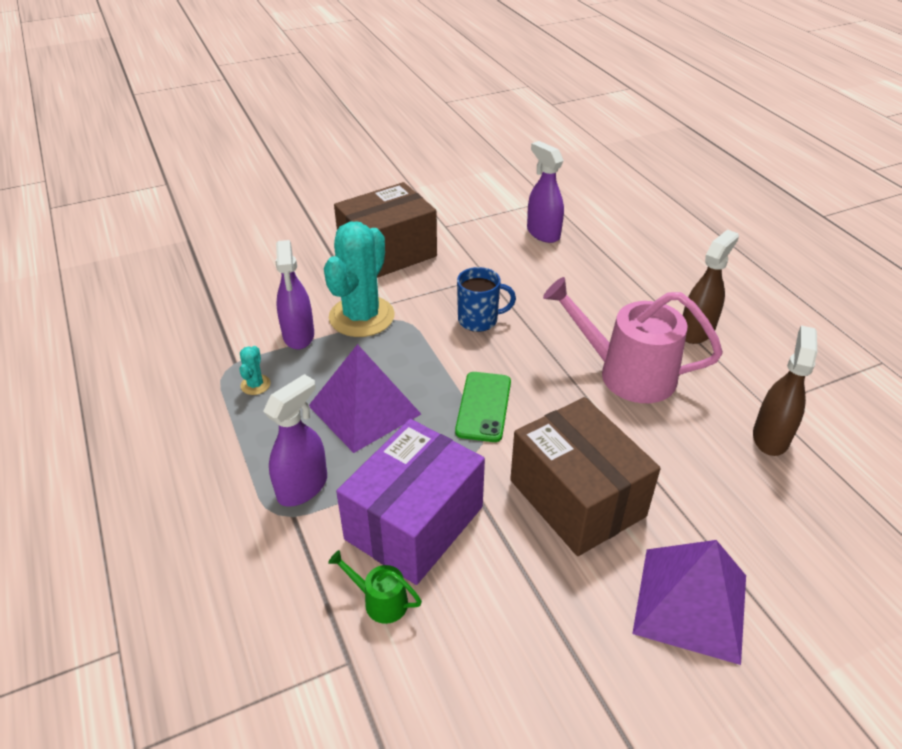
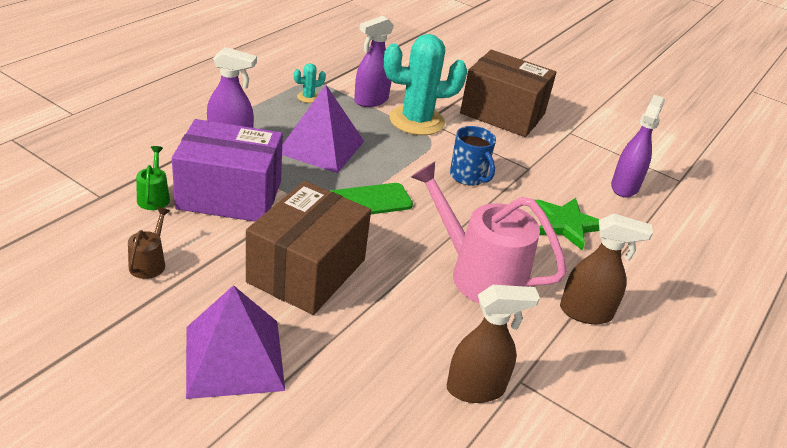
camera: 55 degrees right, 5 degrees down
pink watering can [543,277,723,403] -> pink watering can turned 45 degrees counterclockwise [411,161,567,304]
none -> brown watering can [128,207,170,279]
none -> green star [535,198,600,250]

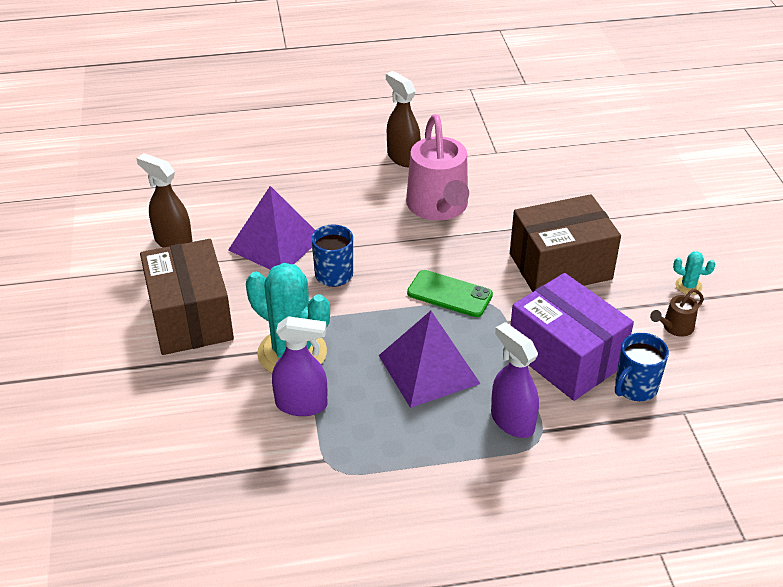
camera: 130 degrees left, 5 degrees up
green watering can [136,146,170,210] -> blue mug [615,333,669,401]
purple pyramid [186,285,285,399] -> purple pyramid moved to [228,186,316,270]
turquoise cactus [294,63,326,103] -> turquoise cactus moved to [673,251,715,295]
brown spray bottle [447,285,540,403] -> brown spray bottle moved to [136,153,193,248]
green star [535,198,600,250] -> none
purple spray bottle [611,95,665,197] -> none

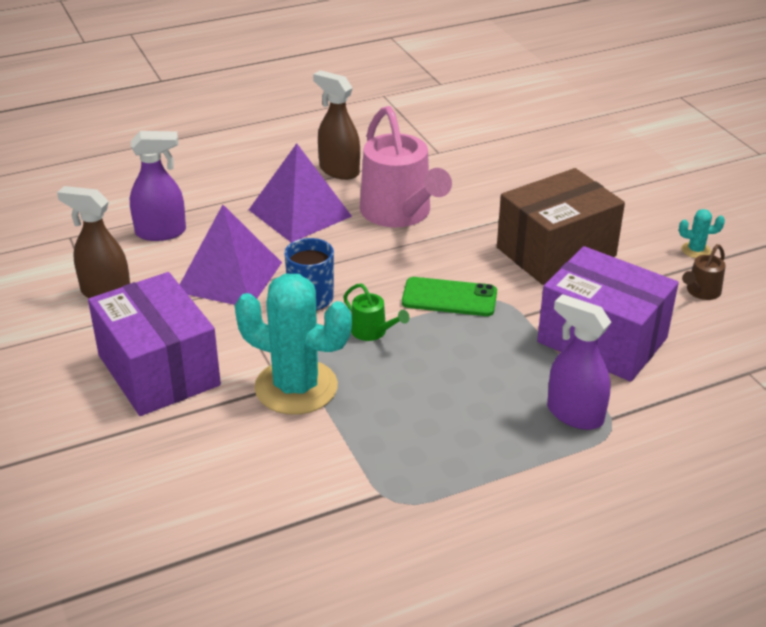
camera: 15 degrees left, 5 degrees down
brown box [140,239,234,355] -> purple box [88,272,221,416]
purple spray bottle [272,316,327,416] -> purple spray bottle moved to [130,131,186,241]
purple pyramid [379,311,480,408] -> purple pyramid moved to [249,144,352,243]
blue mug [615,333,669,401] -> none
none -> green watering can [343,283,409,341]

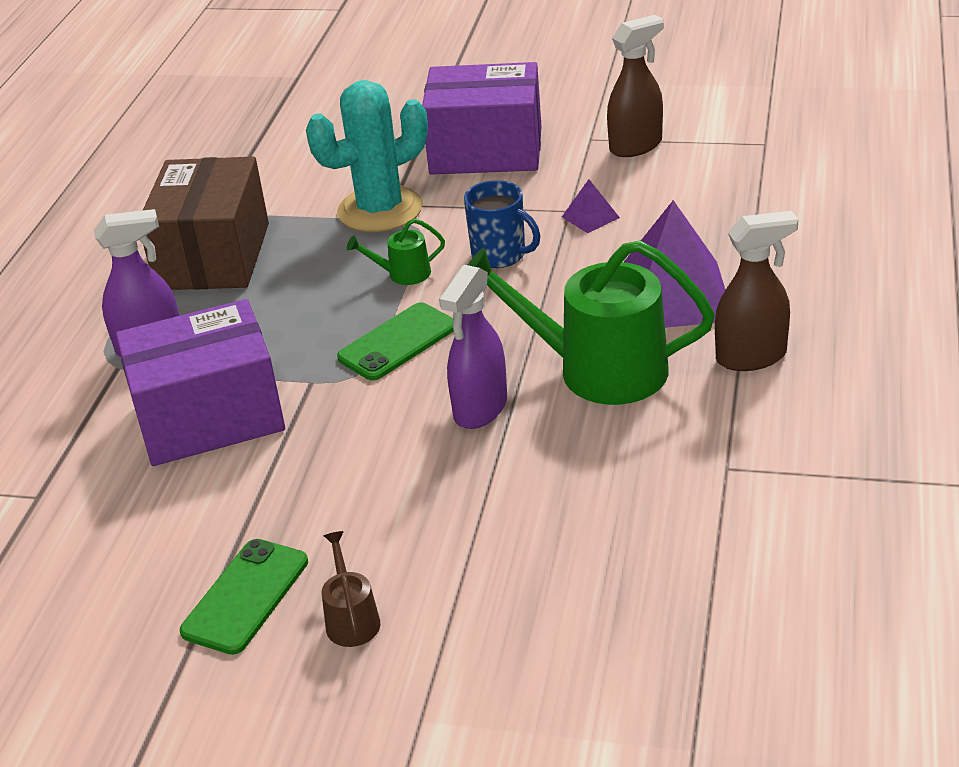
camera: 130 degrees right, 0 degrees up
purple spray bottle [130,131,186,241] -> purple spray bottle moved to [439,265,507,429]
purple pyramid [180,205,282,305] -> purple pyramid [562,179,620,233], size x0.43
pink watering can [360,106,452,227] -> green watering can [468,240,715,405]
brown box [497,168,625,285] -> brown box moved to [143,157,269,290]
turquoise cactus [679,209,725,258] -> green phone [180,539,308,655]
brown watering can [682,244,726,300] -> brown watering can moved to [322,531,380,647]

